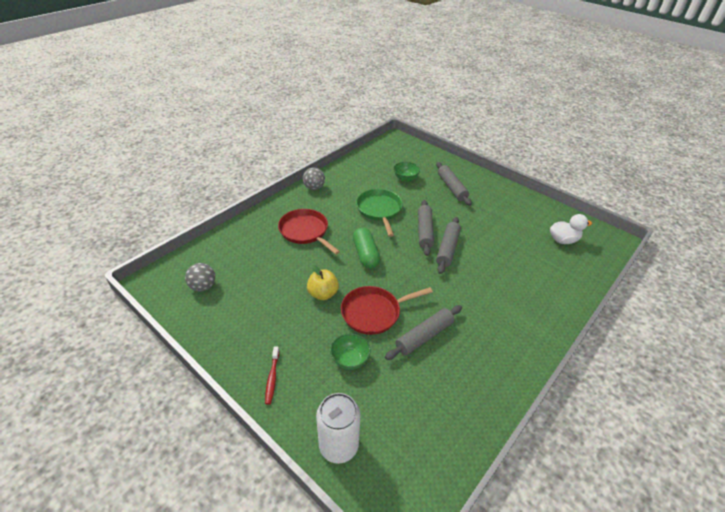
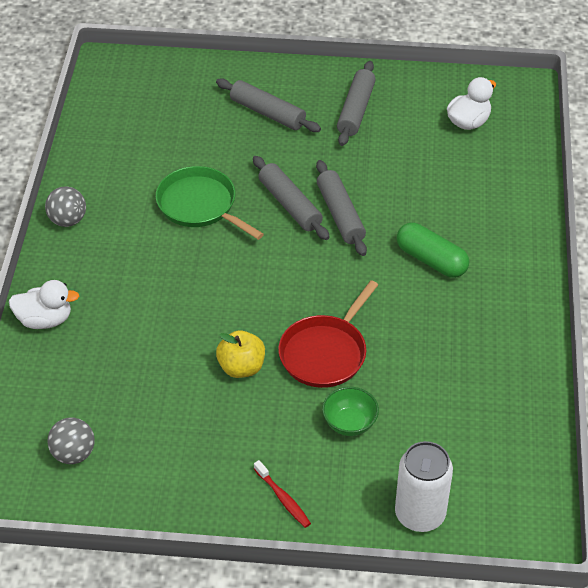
camera: 35 degrees left, 5 degrees up
red pan [278,209,340,255] -> none
green capsule [353,227,380,269] -> green capsule moved to [397,223,469,278]
grey rolling pin [385,305,462,360] -> grey rolling pin moved to [337,61,376,146]
green bowl [394,162,420,182] -> none
none -> white duck [9,280,79,329]

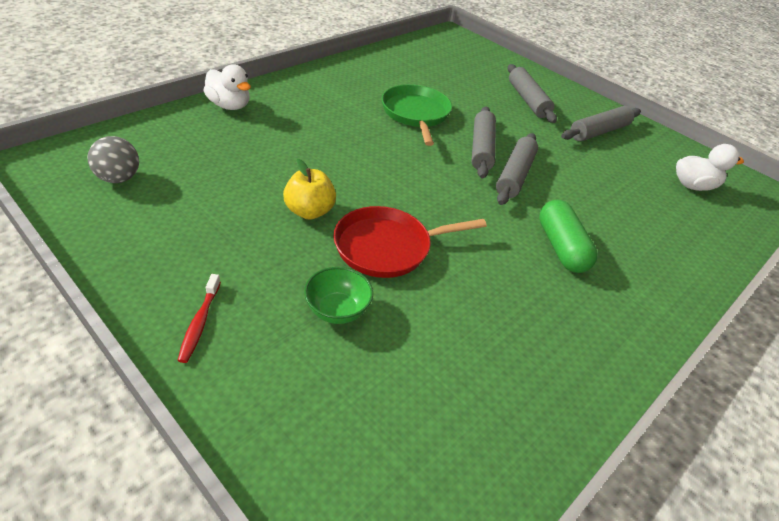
camera: 35 degrees right, 5 degrees down
grey ball [45,186,86,227] -> none
white can [395,441,453,532] -> none

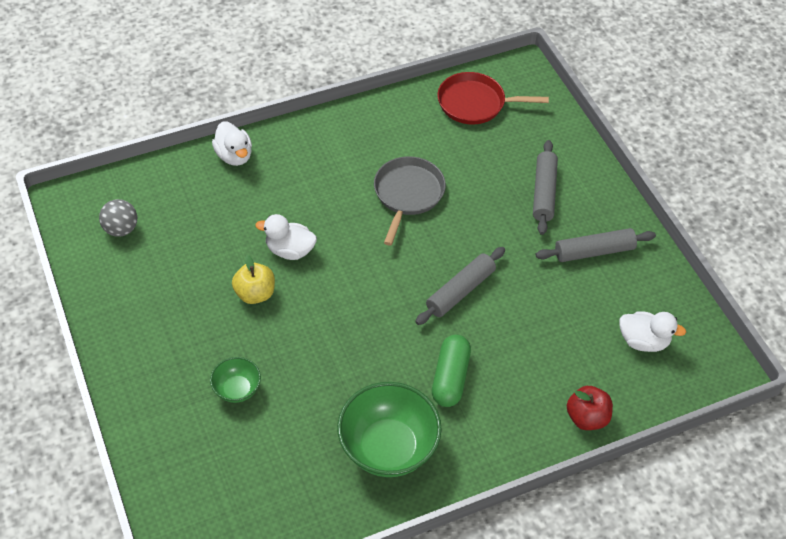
camera: 25 degrees right, 10 degrees up
red toothbrush [177,274,221,363] -> none
red pan [333,206,487,278] -> red pan moved to [438,72,549,124]
green pan [382,84,452,146] -> grey pan [374,156,446,246]
grey rolling pin [471,107,496,179] -> none
none -> white duck [255,214,317,260]
none -> green bowl [337,382,442,477]
none -> red apple [567,386,613,430]

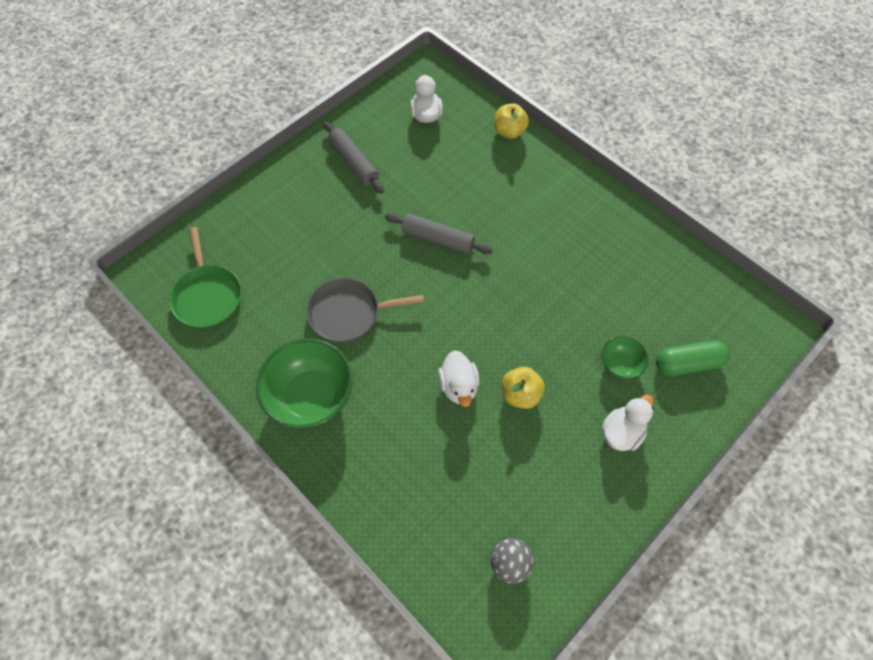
camera: 110 degrees left, 10 degrees up
white duck [212,121,252,166] -> white duck moved to [602,394,654,451]
green bowl [337,382,442,477] -> green bowl moved to [256,339,352,429]
green capsule [432,335,471,407] -> green capsule moved to [656,340,730,376]
red pan [438,72,549,124] -> green pan [169,227,242,329]
grey rolling pin [533,140,558,235] -> none
red apple [567,386,613,430] -> yellow apple [494,103,529,139]

